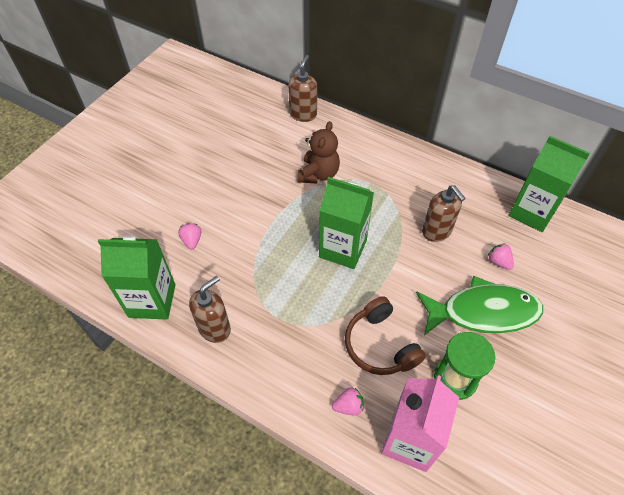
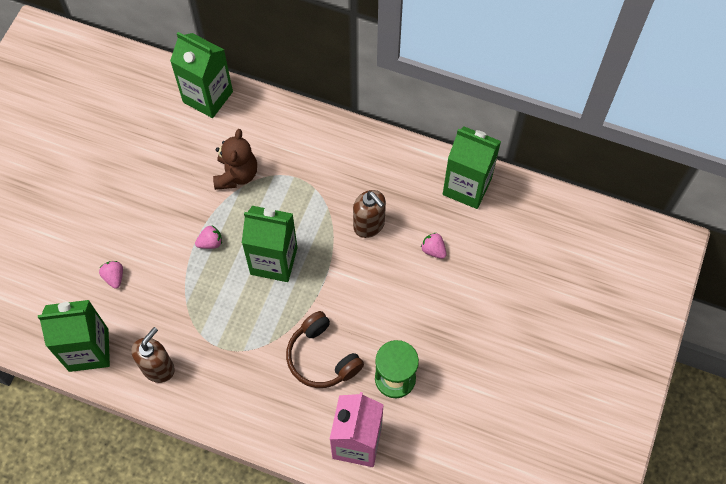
camera: 10 degrees left, 10 degrees up
brown soap dispenser [288,55,317,122] -> green carton [170,32,233,118]
pink strawberry [332,387,364,415] -> pink strawberry moved to [195,226,222,249]
green fish [416,276,543,335] -> none

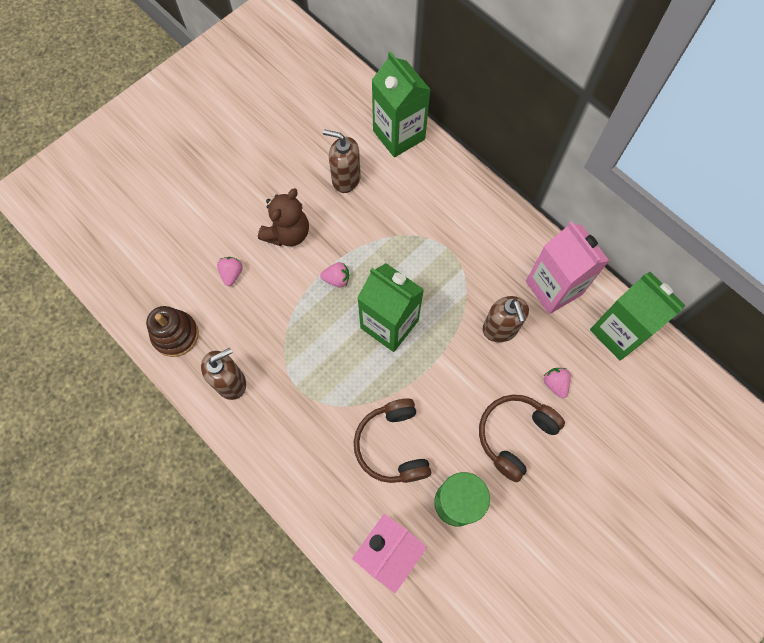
camera: 25 degrees right, 5 degrees up
green carton [38,300,110,372] -> brown stacking toy [146,306,199,357]
brown teddy bear [213,129,257,190] -> brown teddy bear moved to [258,188,309,246]
none -> brown soap dispenser [323,129,361,193]
none -> brown headphones [479,395,565,482]
none -> pink carton [526,221,609,314]

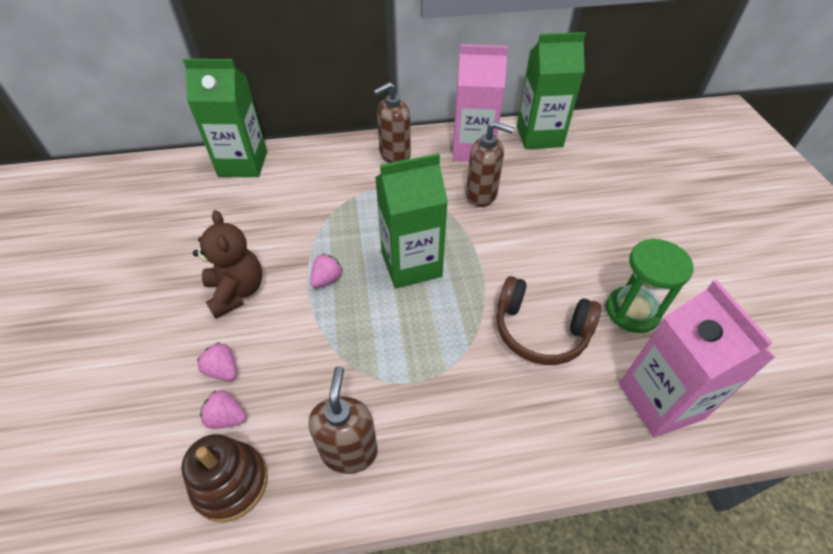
camera: 55 degrees left, 20 degrees down
brown soap dispenser [323,129,361,193] -> brown soap dispenser moved to [373,82,411,163]
brown headphones [479,395,565,482] -> none
pink strawberry [544,368,571,398] -> pink strawberry moved to [200,390,247,429]

